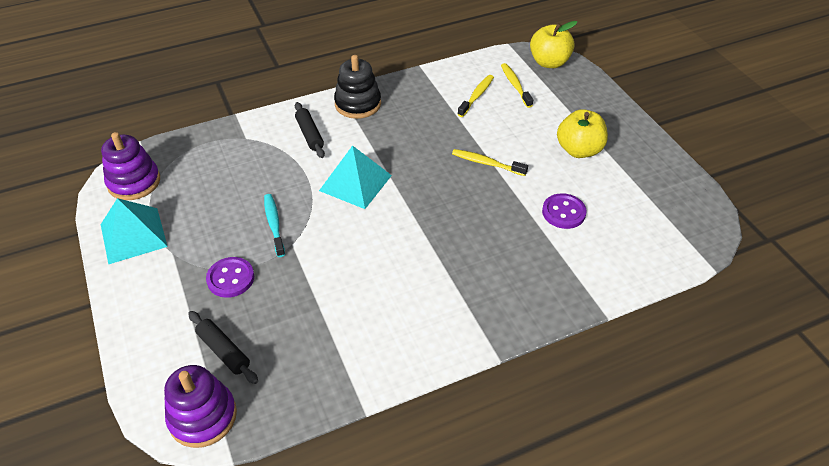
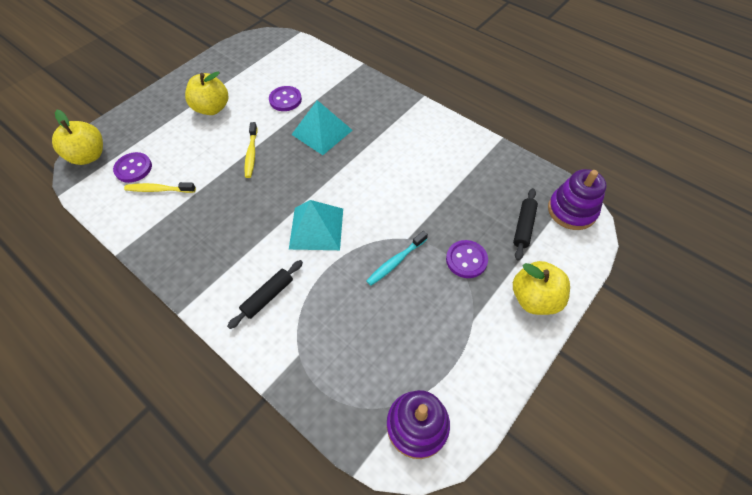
camera: 115 degrees left, 10 degrees up
turquoise pyramid [101,198,168,265] -> turquoise pyramid moved to [291,100,353,155]
black stacking toy [334,55,381,119] -> none
yellow toothbrush [501,63,533,108] -> purple button [113,152,152,183]
none -> yellow apple [513,261,570,315]

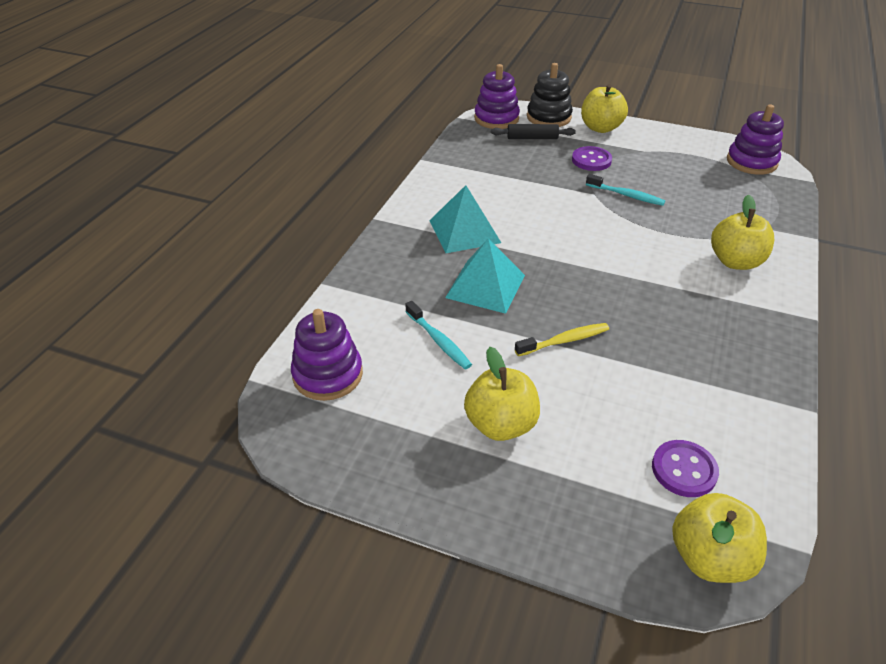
camera: 110 degrees left, 15 degrees down
yellow toothbrush [124,182,196,193] -> none
black rolling pin [227,260,303,329] -> yellow apple [711,195,774,270]
purple button [269,86,302,111] -> turquoise toothbrush [405,301,472,369]
turquoise pyramid [289,200,343,250] -> turquoise pyramid moved to [429,185,501,253]
none -> purple stacking toy [291,309,363,401]
none -> black stacking toy [527,63,573,127]

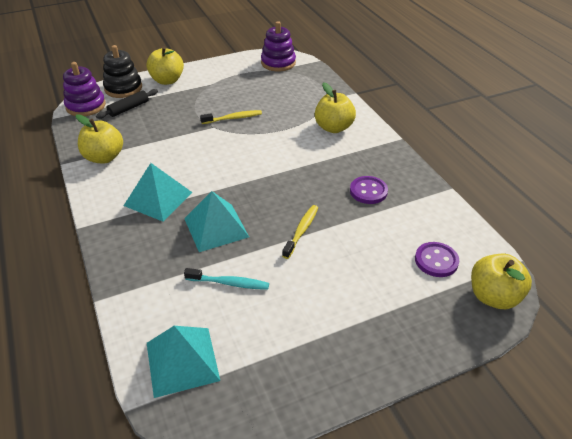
camera: 45 degrees left, 0 degrees up
purple stacking toy [291,309,363,401] -> turquoise pyramid [147,326,220,398]
yellow apple [464,347,540,441] -> yellow apple moved to [76,114,123,164]
purple button [572,146,612,171] -> purple button moved to [350,176,388,204]
turquoise toothbrush [586,174,665,206] -> yellow toothbrush [200,110,262,124]

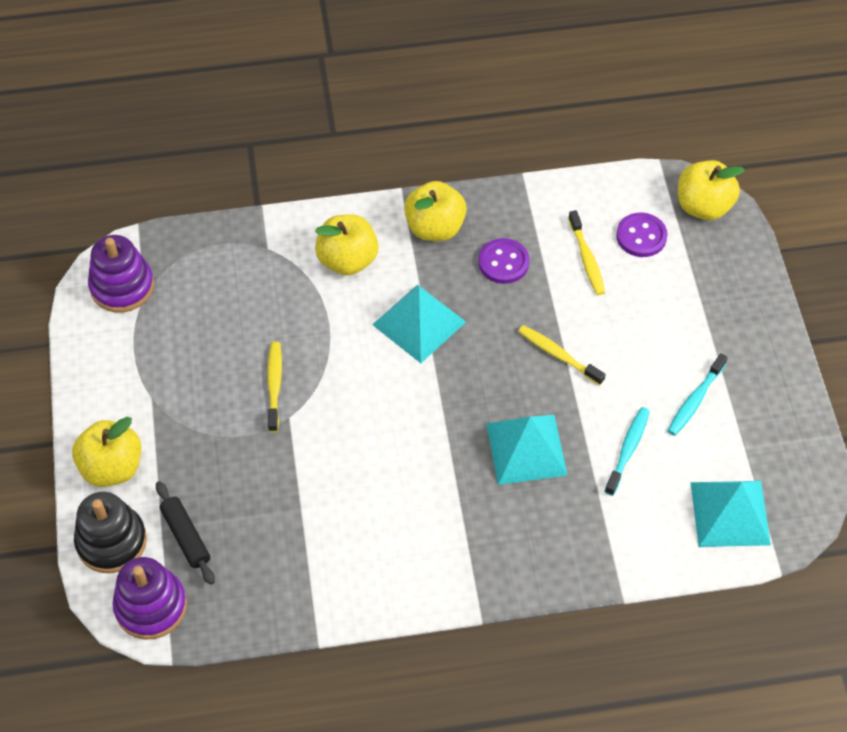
camera: 75 degrees left, 15 degrees up
yellow apple [76,114,123,164] -> yellow apple moved to [404,181,467,241]
turquoise pyramid [124,163,193,222] -> turquoise pyramid moved to [372,284,466,363]
none -> yellow toothbrush [568,210,605,295]
none -> turquoise toothbrush [668,353,728,436]

